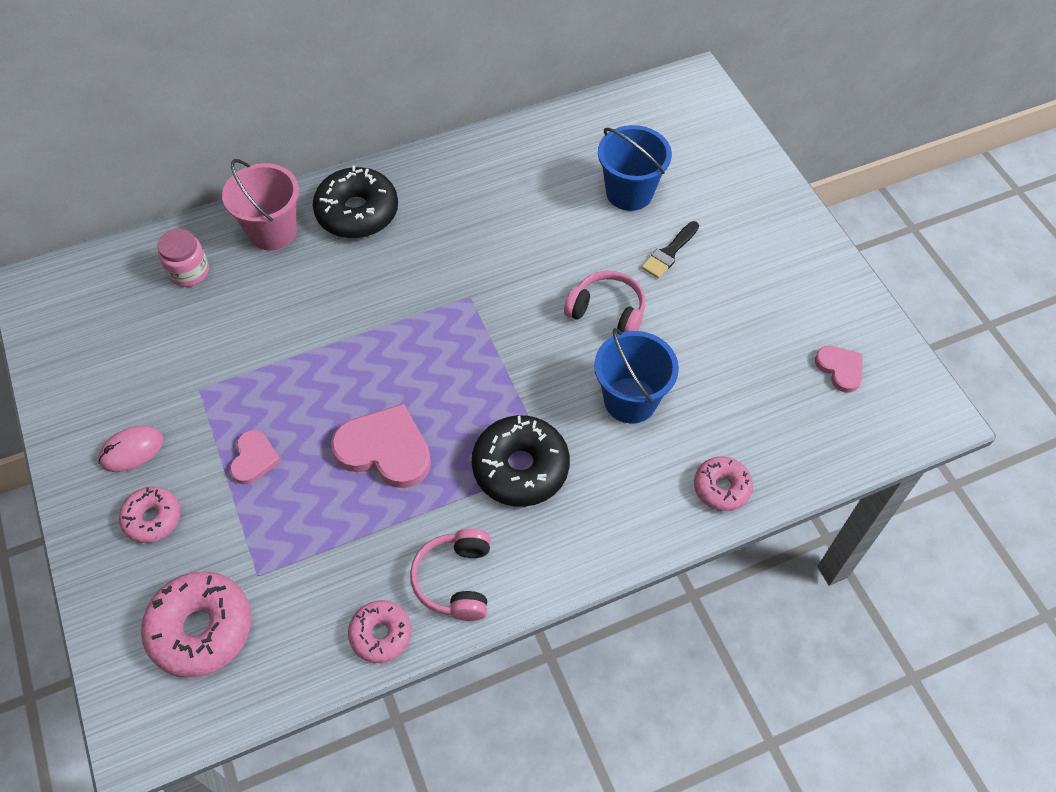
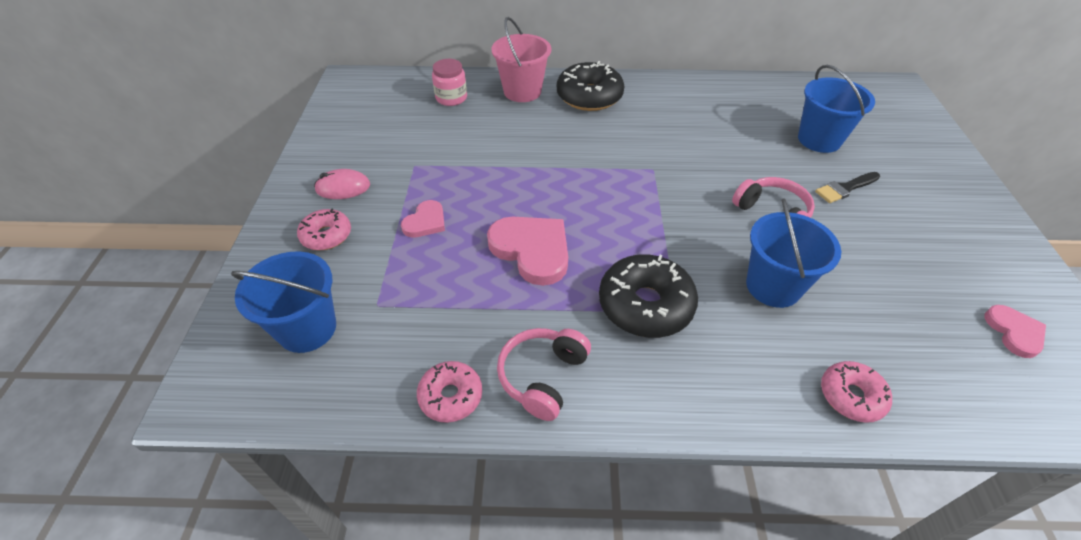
camera: 25 degrees right, 10 degrees down
pink donut [141,572,251,678] -> blue bucket [231,251,336,353]

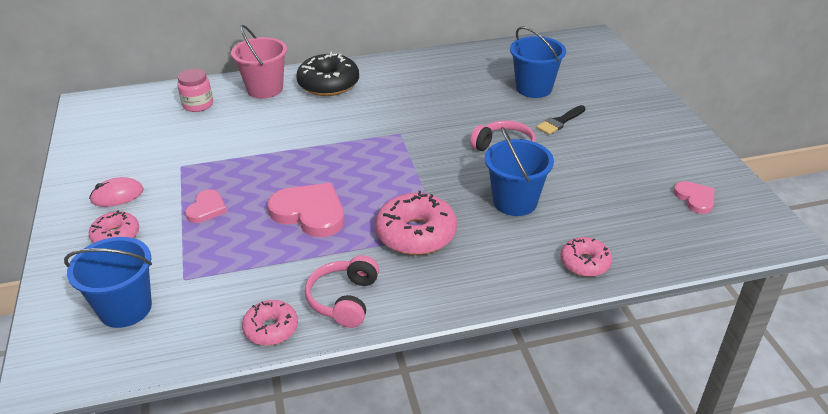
camera: 15 degrees left, 10 degrees down
black donut [599,254,698,338] -> pink donut [375,191,457,255]

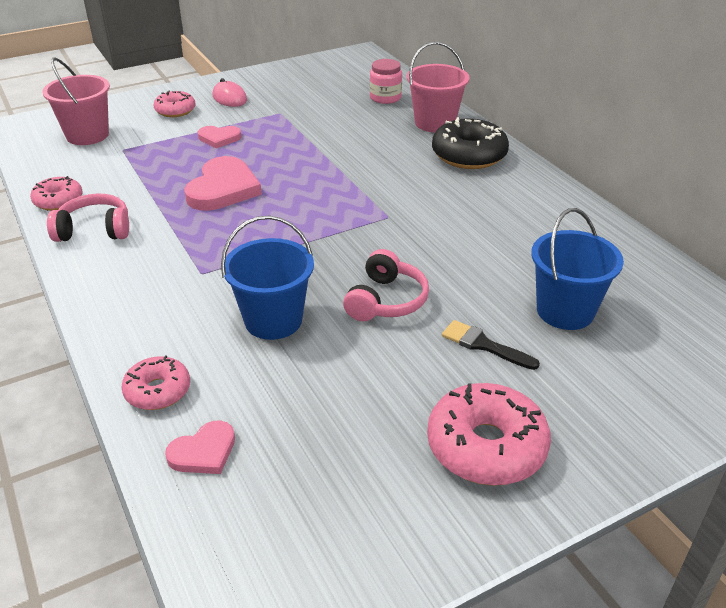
camera: 75 degrees right, 0 degrees up
blue bucket [64,237,152,328] -> pink bucket [42,57,110,145]
pink donut [375,191,457,255] -> pink donut moved to [427,383,551,486]
pink heart [674,181,715,214] -> pink heart moved to [165,421,235,474]

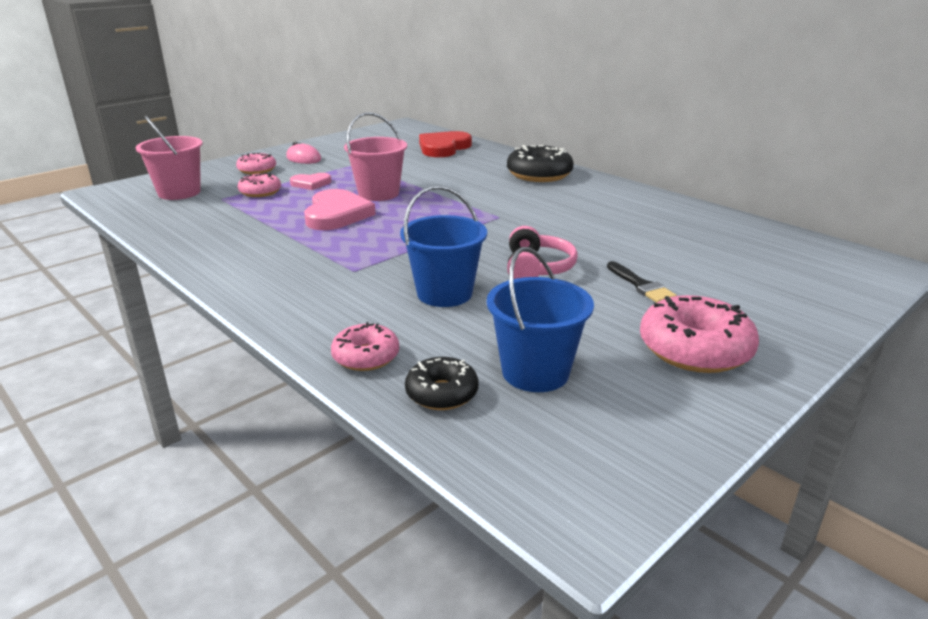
camera: 15 degrees left, 10 degrees down
pink donut [30,176,83,211] -> pink donut moved to [238,172,281,197]
pink headphones [47,194,129,242] -> none
pink heart [165,421,235,474] -> black donut [405,357,479,410]
pink jar [370,59,402,104] -> red heart [419,131,472,157]
pink bucket [407,42,470,132] -> pink bucket moved to [344,112,407,201]
black brush [442,320,540,370] -> black brush turned 135 degrees counterclockwise [607,261,677,303]
blue bucket [531,208,624,330] -> blue bucket moved to [487,247,594,392]

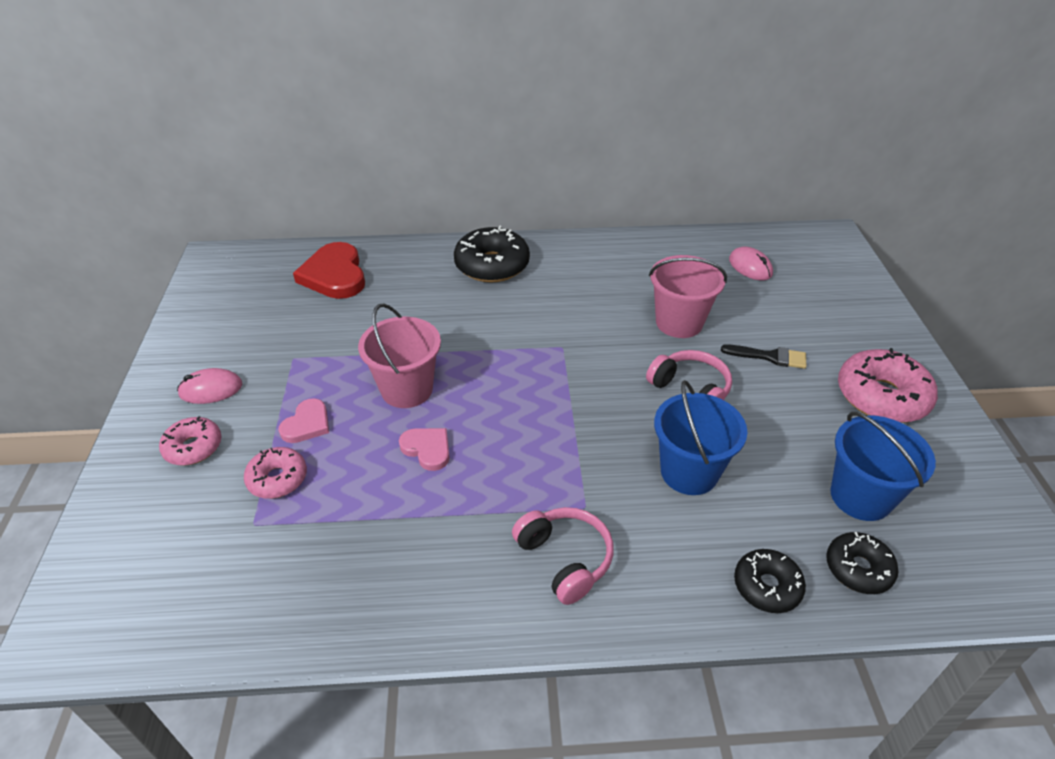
camera: 50 degrees left, 15 degrees up
pink bucket [136,116,203,200] -> pink bucket moved to [649,255,727,338]
pink heart [304,189,376,230] -> pink heart [399,428,450,471], size x0.56
pink donut [331,322,399,371] -> black donut [734,549,806,613]
none -> pink headphones [512,507,614,605]
none -> pink mouse [729,247,773,280]

